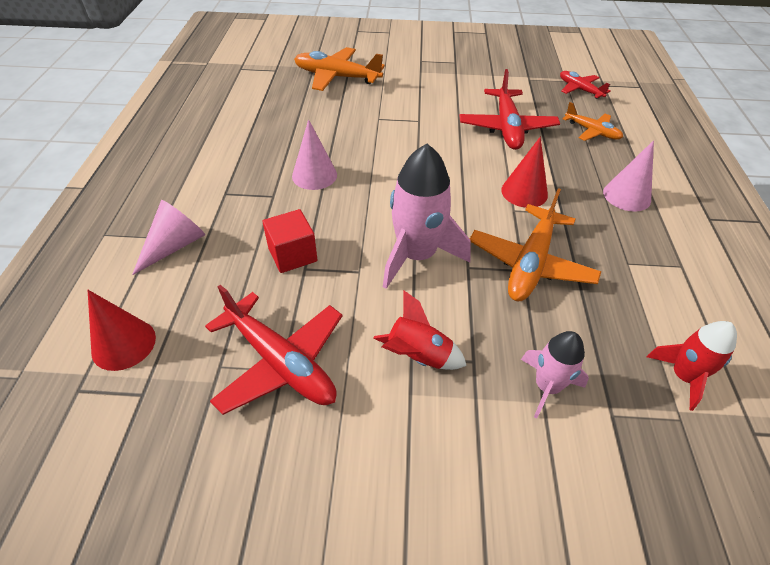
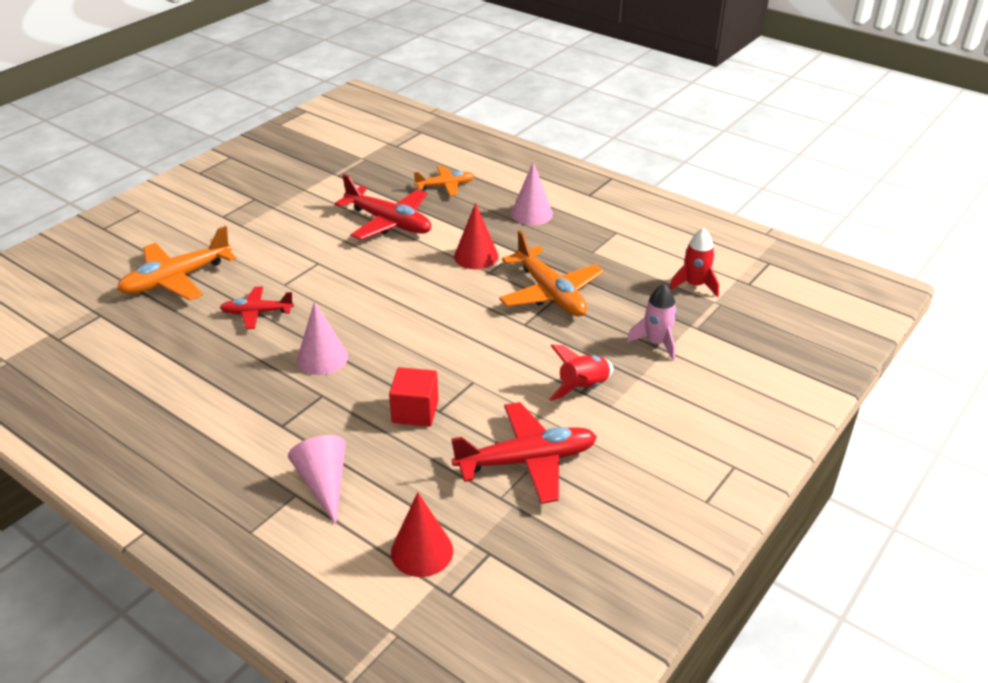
camera: 55 degrees left, 10 degrees down
pink rocket [383,144,471,289] -> none
red plane [560,71,611,99] -> red plane moved to [220,286,294,329]

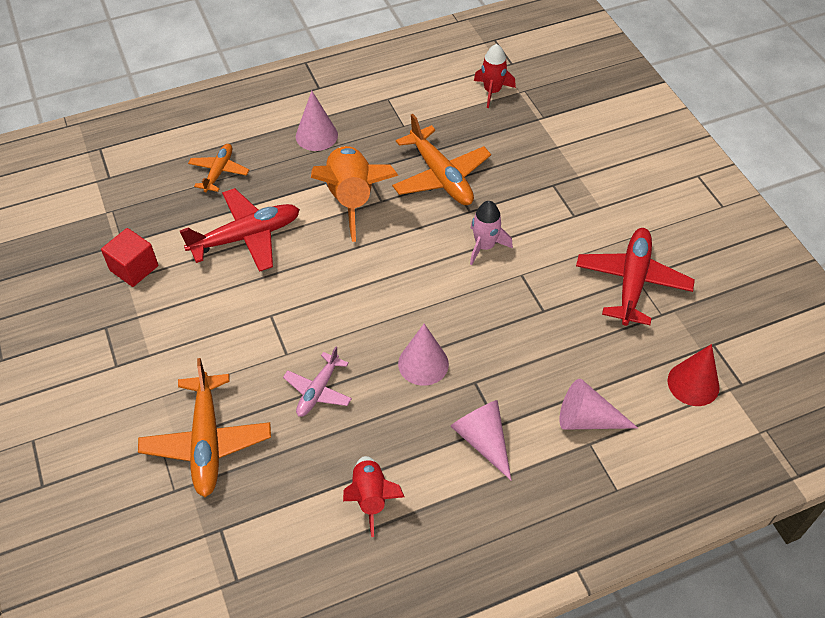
camera: 60 degrees left, 15 degrees up
red plane [220,286,294,329] -> pink plane [283,346,352,417]
red cube [389,367,439,427] -> red cube moved to [101,228,158,287]
red cone [454,203,498,269] -> orange rocket [311,146,398,242]
orange plane [499,230,603,317] -> orange plane turned 60 degrees clockwise [392,114,491,205]
red rocket [549,344,614,401] -> red rocket moved to [343,456,404,537]
pink rocket [627,284,677,360] -> pink rocket moved to [470,201,513,265]
none -> pink cone [450,400,512,481]

